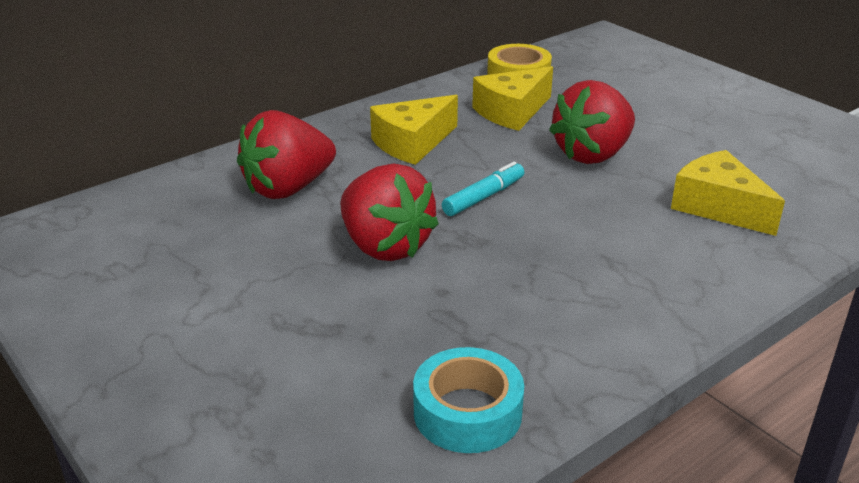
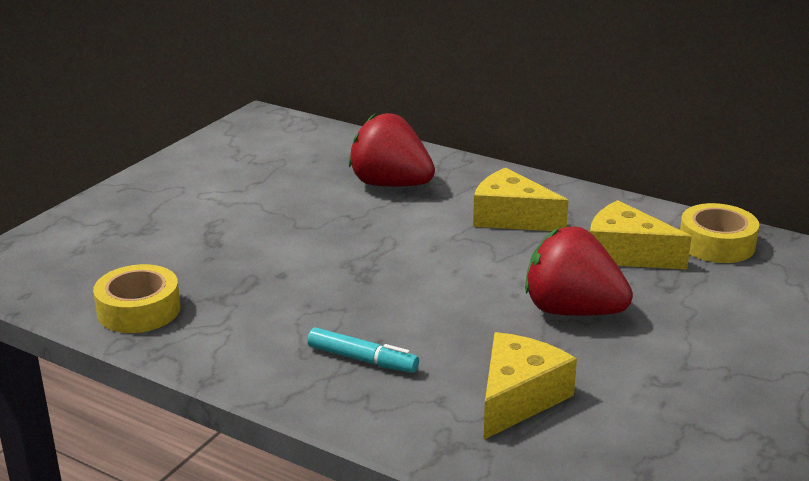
camera: 70 degrees right, 5 degrees down
red strawberry [340,163,439,261] -> none
turquoise tape [413,347,524,453] -> yellow tape [93,264,181,333]
turquoise marker [442,162,524,216] -> turquoise marker moved to [307,328,419,373]

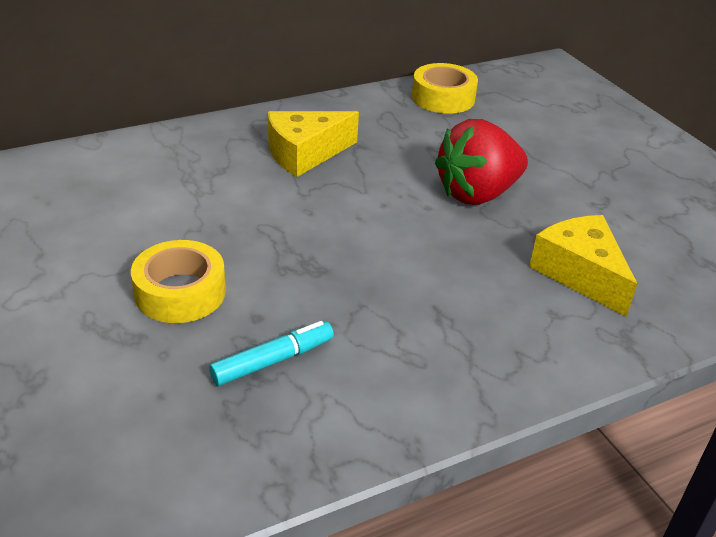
camera: 60 degrees left, 10 degrees up
yellow tape [93,264,181,333] -> yellow tape moved to [131,240,226,323]
turquoise marker [307,328,419,373] -> turquoise marker moved to [209,321,334,386]
red strawberry [349,113,435,187] -> none
yellow cheese [590,200,692,270] -> none

